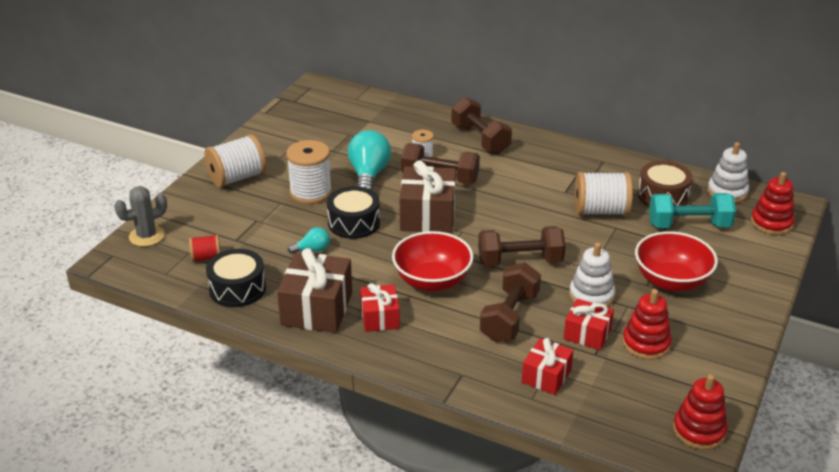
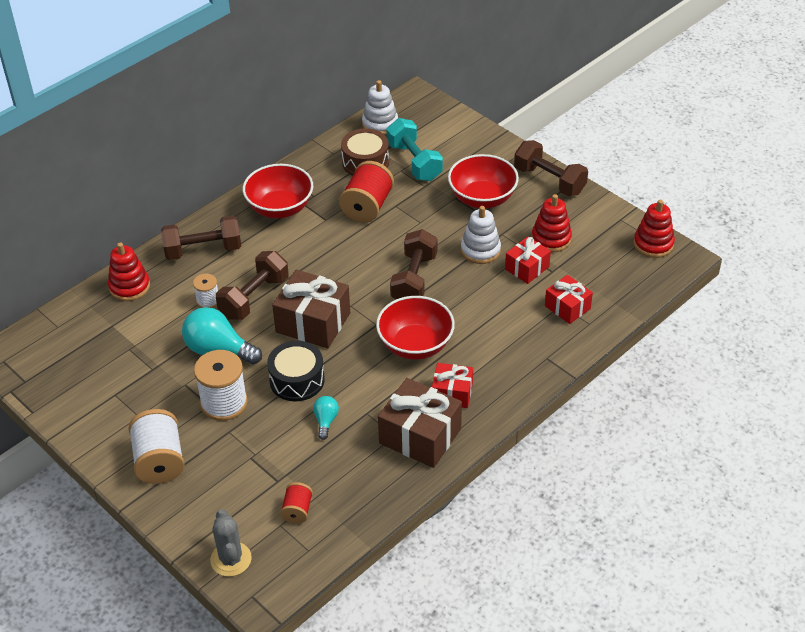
camera: 70 degrees left, 10 degrees up
black drum [206,249,266,307] -> none
brown dumbbell [480,262,541,342] -> brown dumbbell moved to [514,140,588,196]
white spool [575,172,633,216] -> red spool [339,161,394,223]
turquoise dumbbell [649,193,736,228] -> turquoise dumbbell turned 45 degrees counterclockwise [386,118,443,181]
red stacking toy [751,172,795,235] -> red stacking toy moved to [108,243,150,301]
none -> red bowl [243,164,313,218]

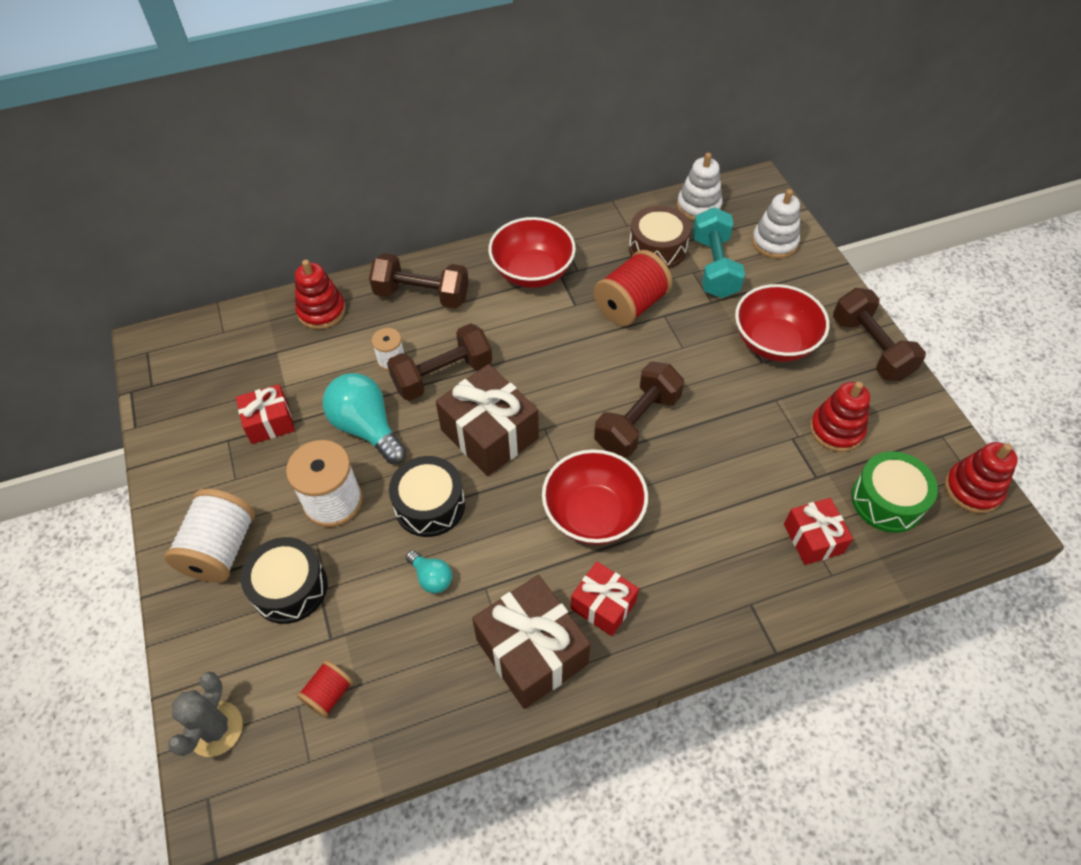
camera: 25 degrees right, 10 degrees up
turquoise light bulb [313,396,339,440] -> turquoise light bulb turned 105 degrees clockwise [406,550,452,593]
white stacking toy [461,206,501,264] -> white stacking toy moved to [752,189,800,259]
red gift [505,236,551,284] -> red gift moved to [236,384,295,444]
none -> black drum [241,537,327,624]
none -> green drum [851,451,938,533]

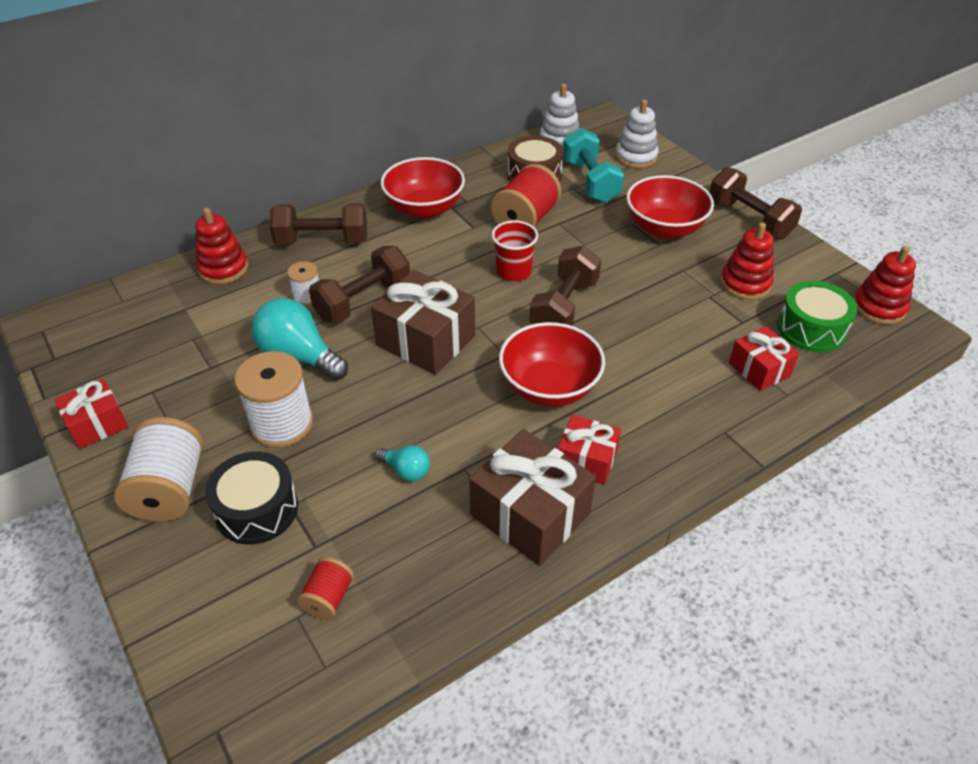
camera: 15 degrees left, 10 degrees down
grey cactus [168,672,243,757] -> none
red gift [236,384,295,444] -> red gift moved to [54,379,128,449]
black drum [389,456,465,537] -> none
none -> red cup [492,220,538,281]

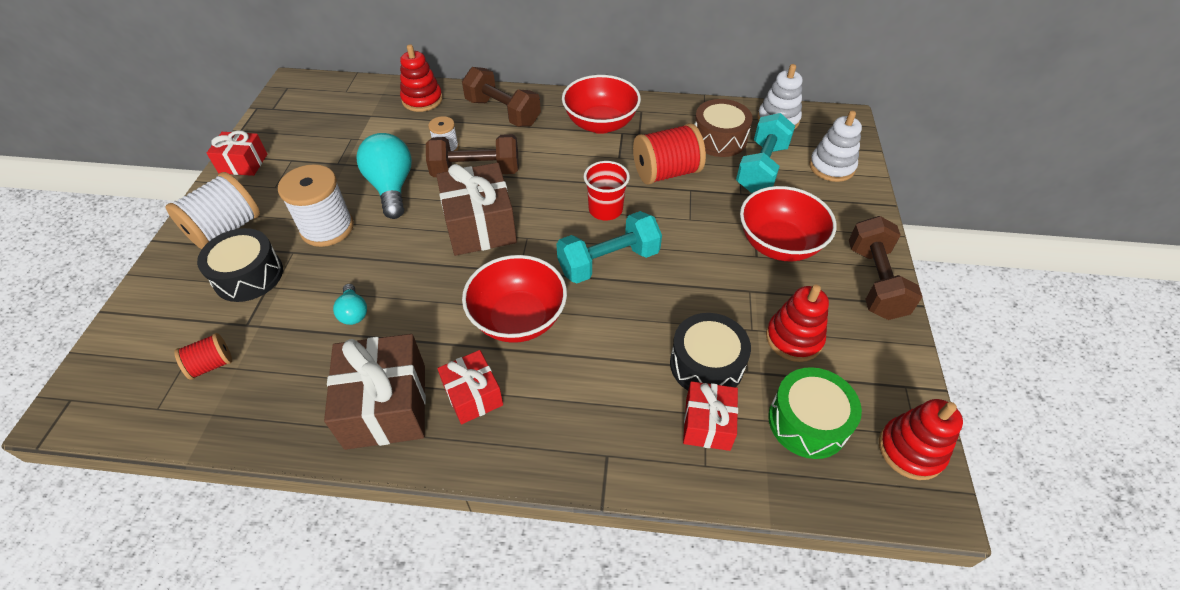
camera: 40 degrees right, 5 degrees up
brown dumbbell [530,245,601,326] -> turquoise dumbbell [556,211,662,283]
none -> black drum [670,313,751,391]

